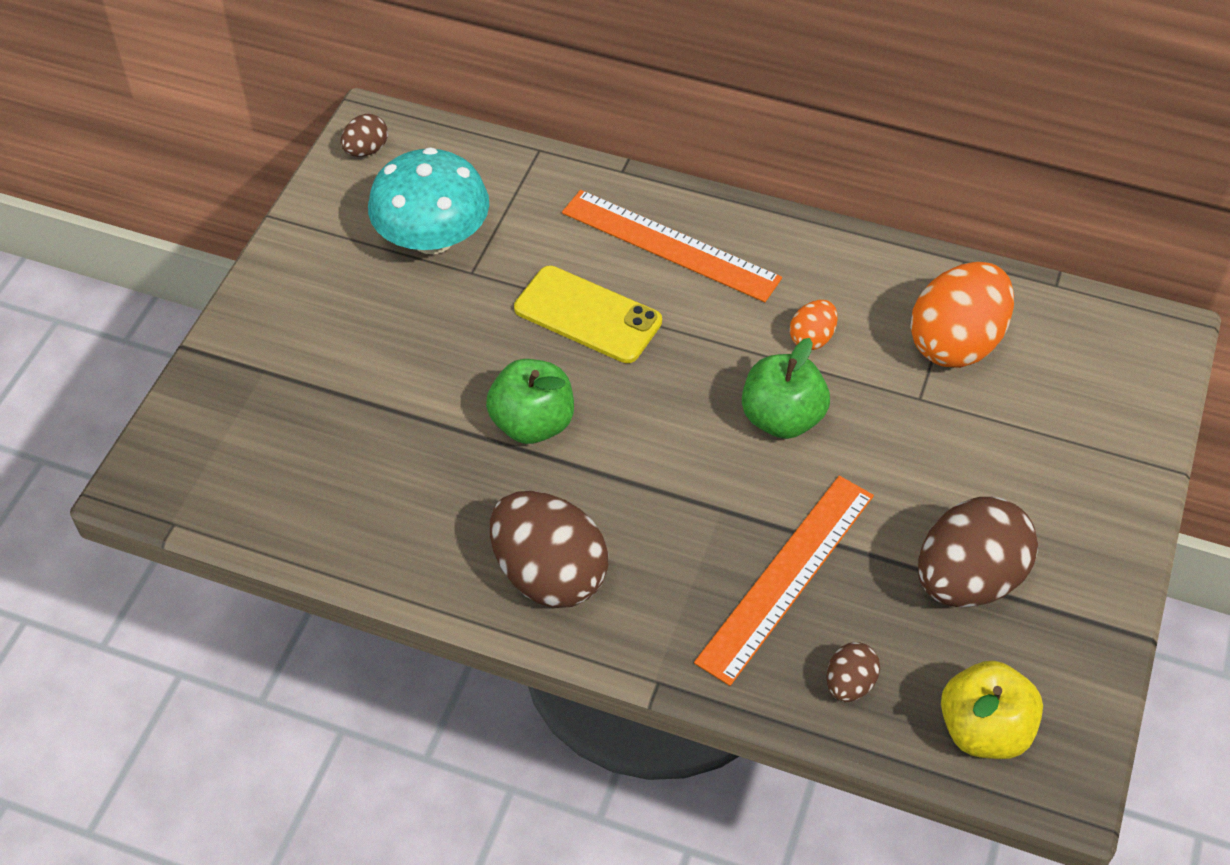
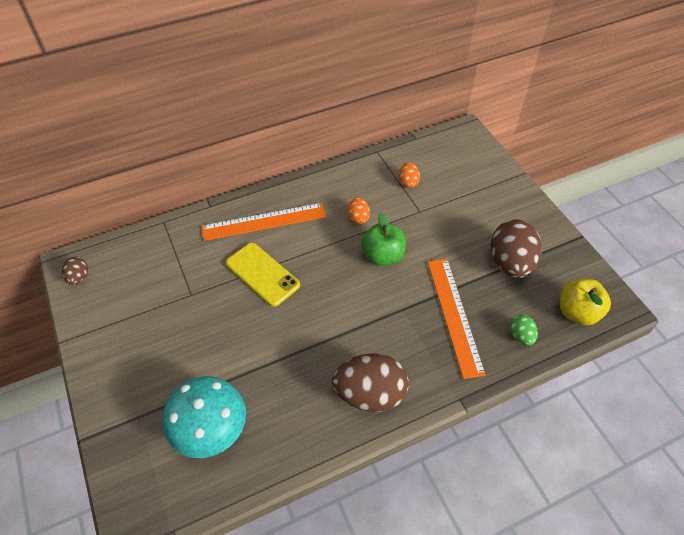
camera: 45 degrees left, 0 degrees up
turquoise mushroom [368,147,489,254] -> turquoise mushroom moved to [163,376,246,458]
green apple [486,359,574,444] -> none
yellow phone [514,266,662,363] -> yellow phone turned 60 degrees clockwise [226,243,300,307]
brown egg [826,642,880,702] -> green egg [510,315,538,345]
orange egg [910,262,1014,368] -> orange egg [399,162,420,188], size x0.48

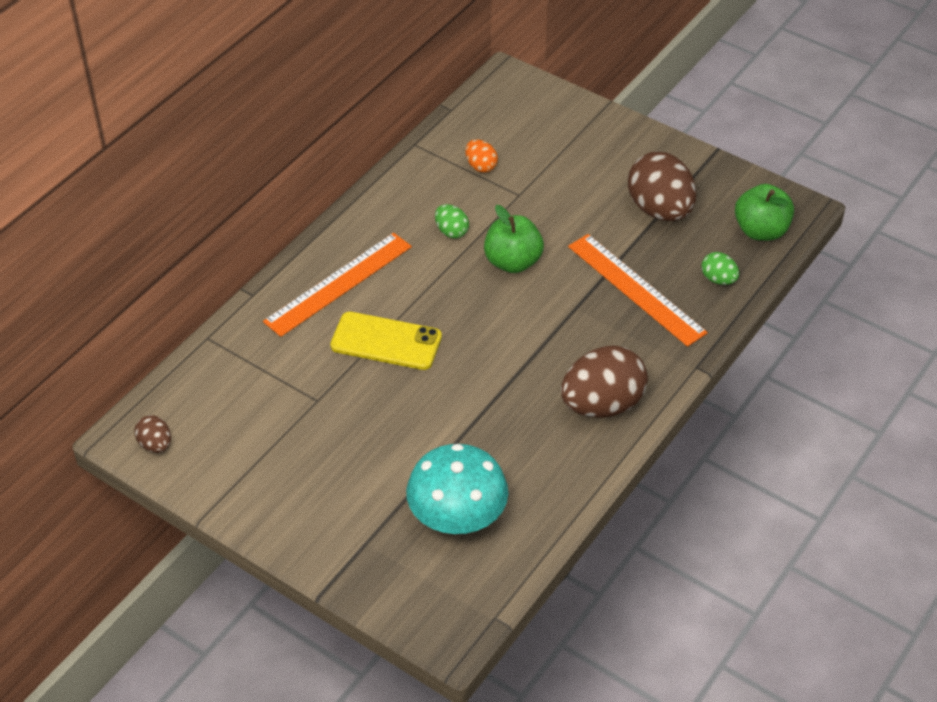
camera: 30 degrees left, 5 degrees down
orange egg [348,197,370,224] -> green egg [435,204,469,239]
yellow apple [560,279,611,326] -> green apple [735,184,794,241]

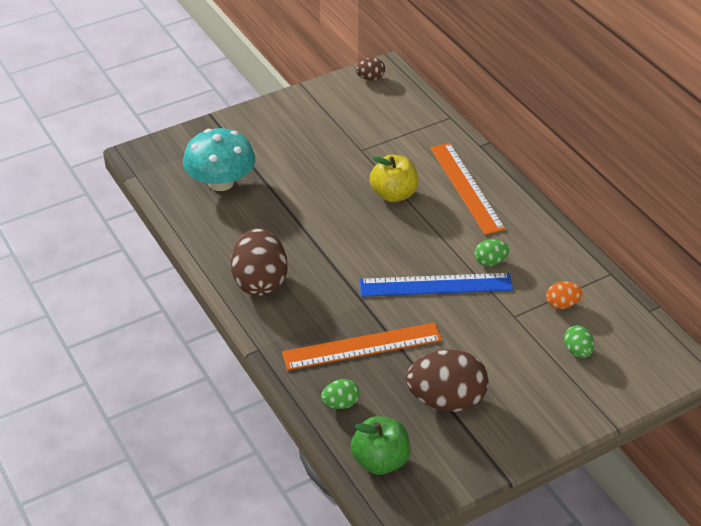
camera: 115 degrees right, 5 degrees down
yellow phone [330,312,442,370] -> yellow apple [370,155,418,202]
green apple [484,205,544,273] -> blue ruler [360,273,513,297]
none -> green egg [564,325,594,358]

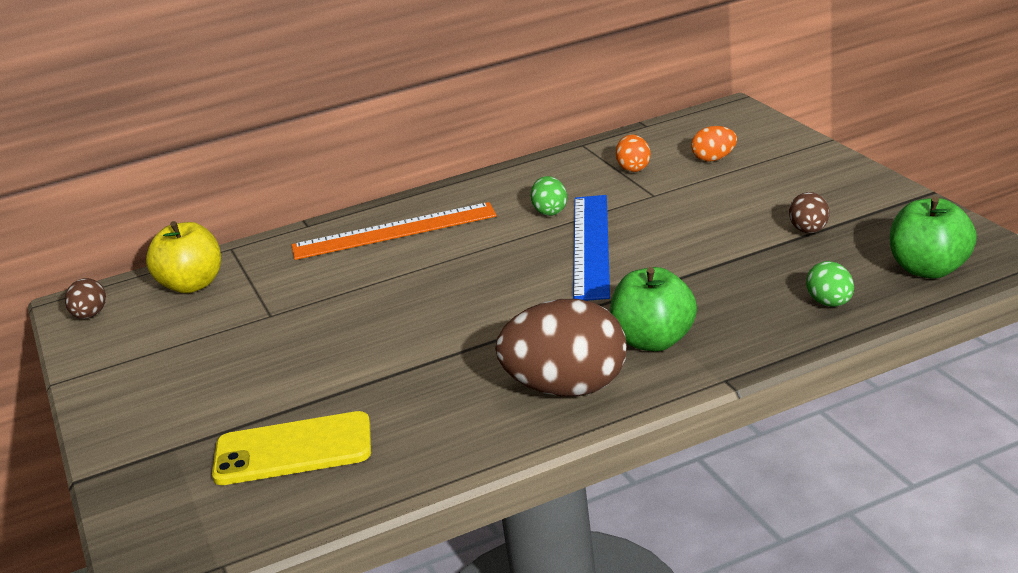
camera: 80 degrees left, 15 degrees down
turquoise mushroom [183,128,255,191] -> yellow phone [212,411,371,485]
orange ruler [282,322,442,370] -> none
yellow apple [370,155,418,202] -> yellow apple moved to [146,221,221,293]
brown egg [406,349,488,412] -> brown egg [789,192,830,233], size x0.48
green egg [564,325,594,358] -> orange egg [691,126,737,162]
none -> green apple [610,267,697,351]

